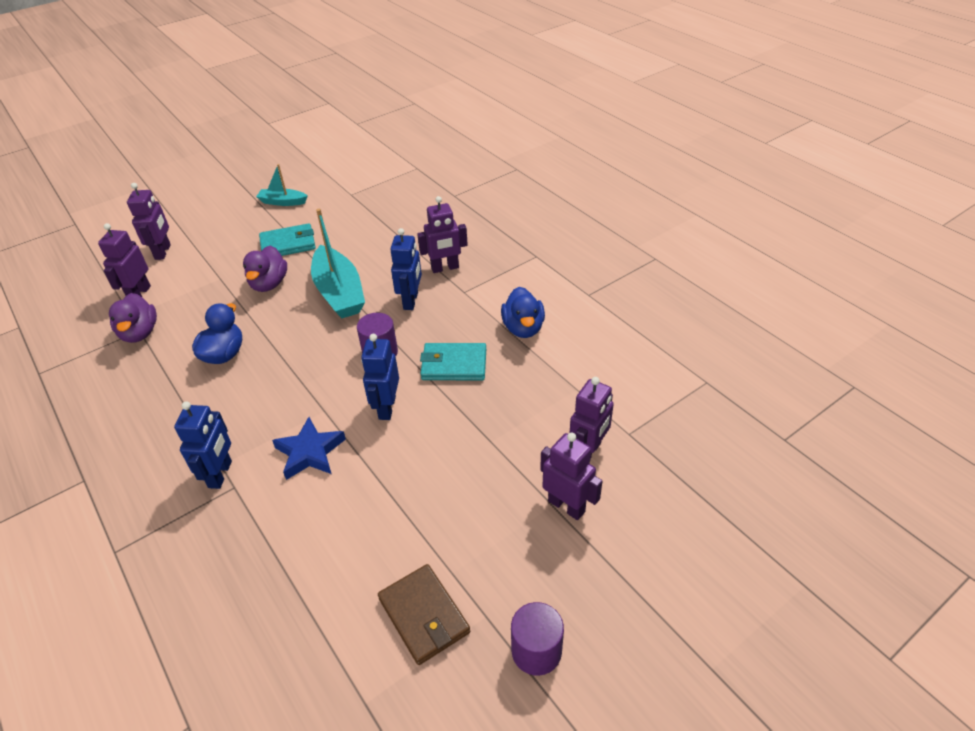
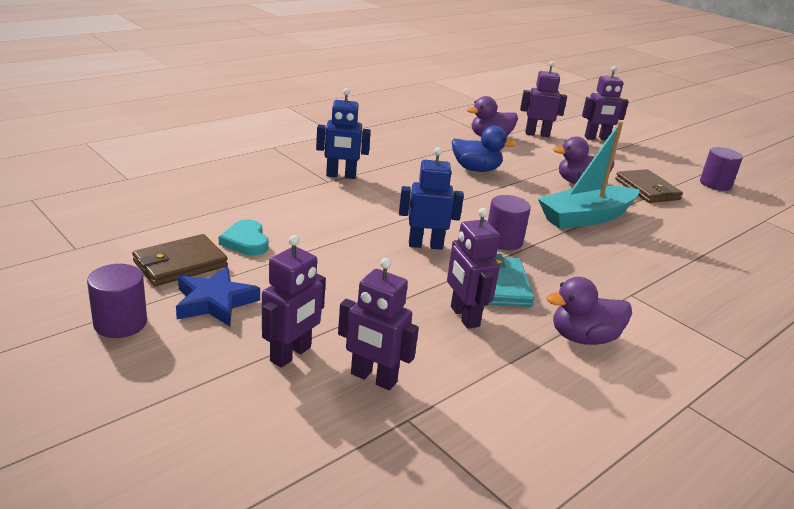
camera: 80 degrees right, 15 degrees down
turquoise boat [256,164,308,206] -> purple cylinder [700,147,743,191]
turquoise wallet [259,223,316,256] -> brown wallet [615,169,683,203]
blue star [272,417,346,480] -> blue star moved to [176,267,260,326]
blue robot [390,228,422,310] -> none
purple robot [417,196,468,273] -> purple robot moved to [447,208,500,329]
blue duck [501,287,545,338] -> purple duck [546,277,632,345]
none -> turquoise heart [219,220,268,256]

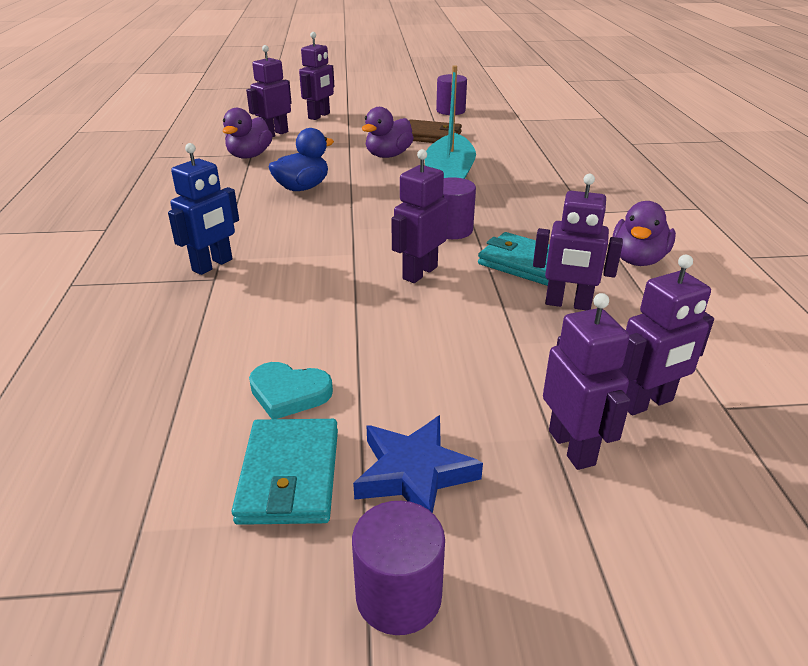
camera: 50 degrees left, 5 degrees up
brown wallet [132,234,228,286] -> turquoise wallet [231,419,338,525]
blue robot [399,147,464,250] -> purple robot [391,149,448,283]

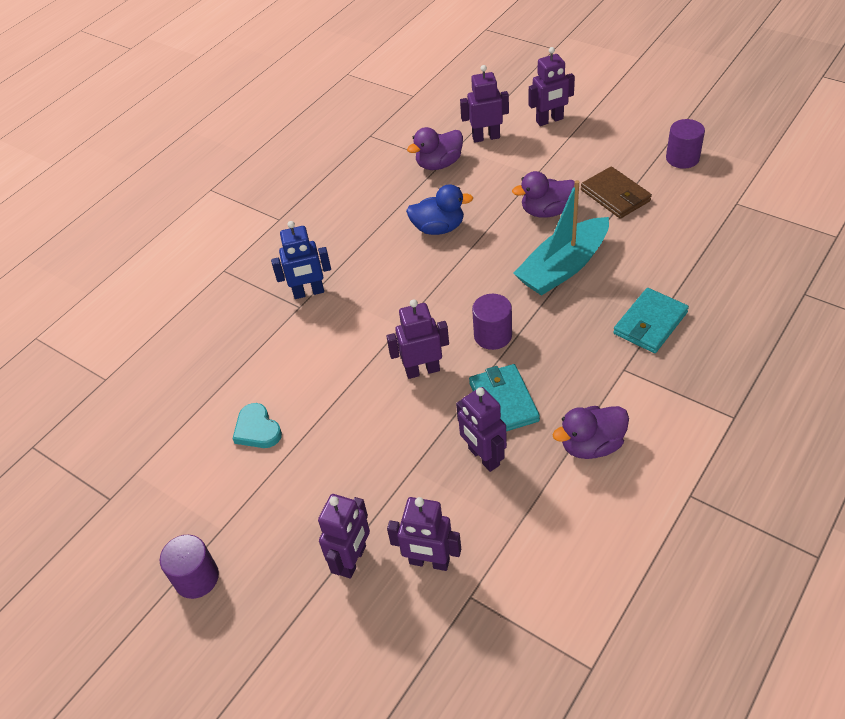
camera: 45 degrees right, 15 degrees up
turquoise wallet [231,419,338,525] -> turquoise wallet moved to [613,288,689,353]
blue star [353,415,483,513] -> none

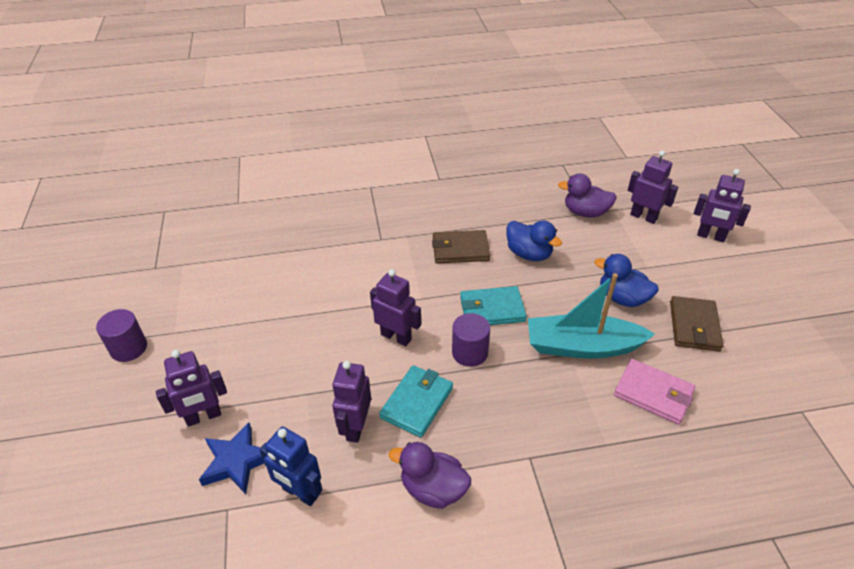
camera: 40 degrees right, 5 degrees down
turquoise heart [232,403,282,448] -> none
blue robot [271,221,331,299] -> blue robot moved to [259,427,322,506]
purple robot [387,497,461,571] -> blue star [199,423,264,494]
purple duck [512,171,575,218] -> blue duck [595,254,659,307]
turquoise wallet [613,288,689,353] -> turquoise wallet moved to [460,286,527,325]
purple cylinder [666,119,705,169] -> none
none -> brown wallet [432,230,490,264]
none -> pink wallet [614,359,695,425]

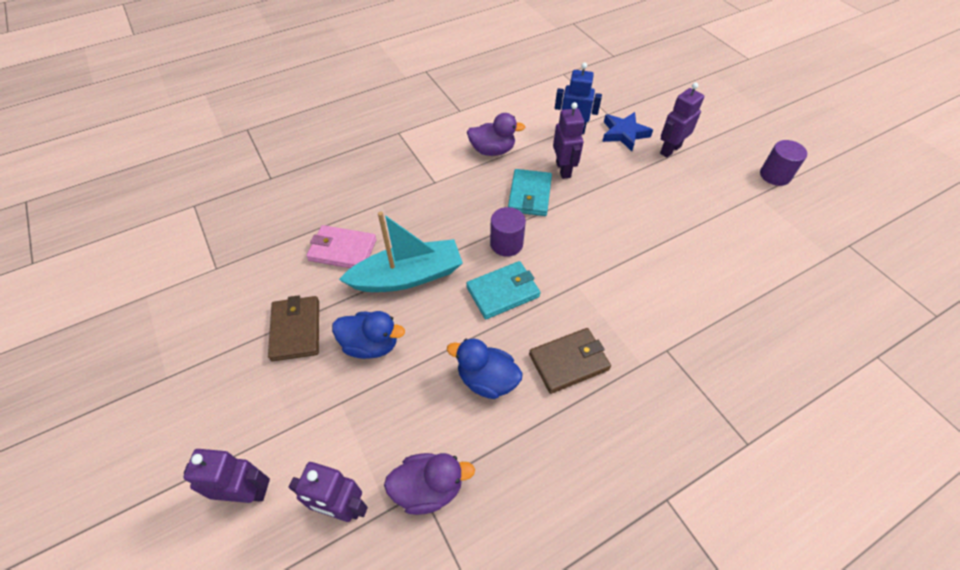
camera: 160 degrees right, 10 degrees up
purple robot [370,269,421,346] -> none

